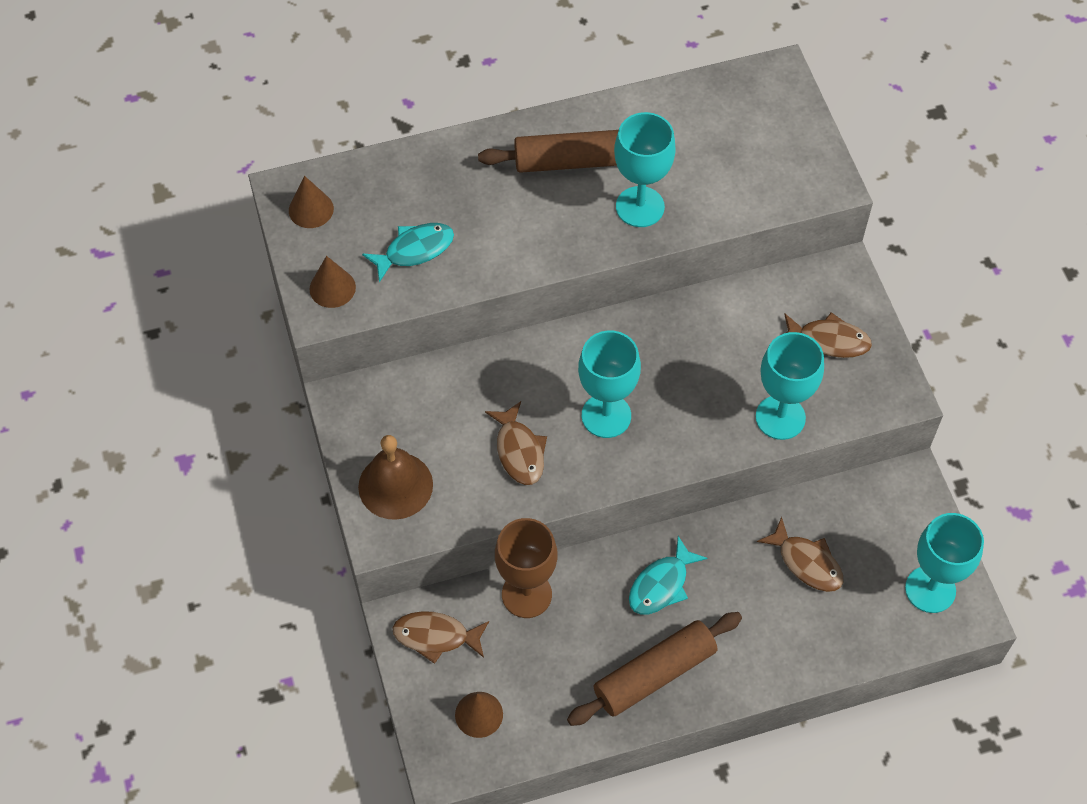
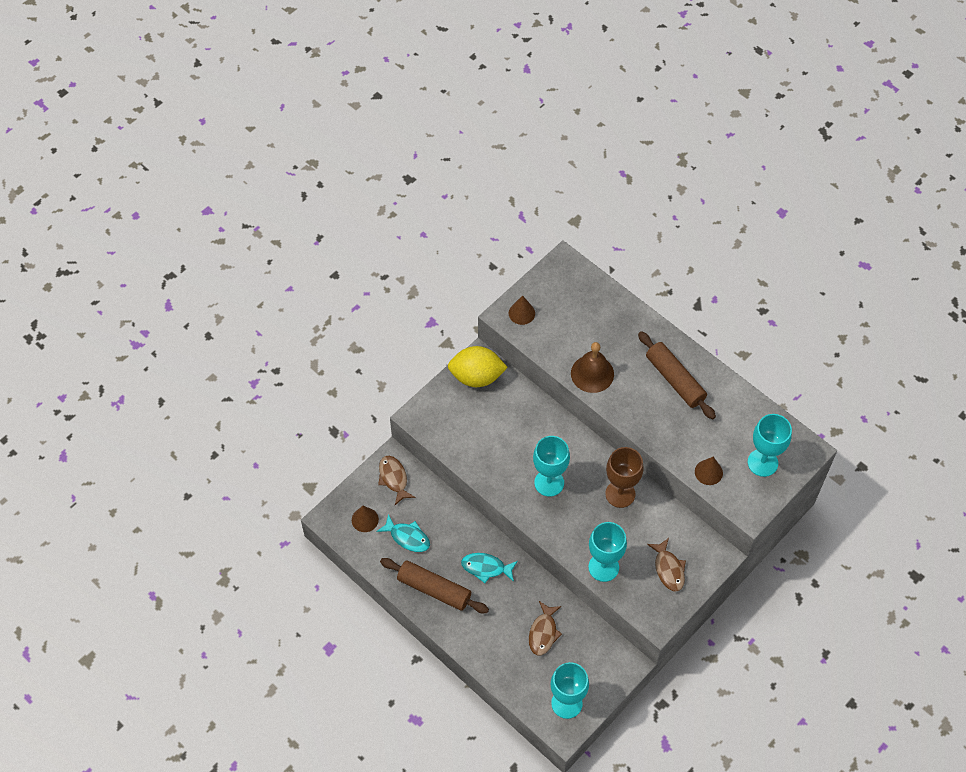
camera: 60 degrees right, 0 degrees up
brown cone [289,176,334,228] -> brown cone moved to [695,457,723,485]
brown bell [358,435,433,520] -> brown bell moved to [571,342,614,393]
turquoise fish [362,223,454,283] -> turquoise fish moved to [376,514,430,552]
brown fish [485,401,547,485] -> none
brown goblet [495,518,558,618] -> brown goblet moved to [605,447,644,508]
turquoise goblet [614,112,676,227] -> turquoise goblet moved to [748,414,792,477]
none -> yellow lemon [448,346,508,387]

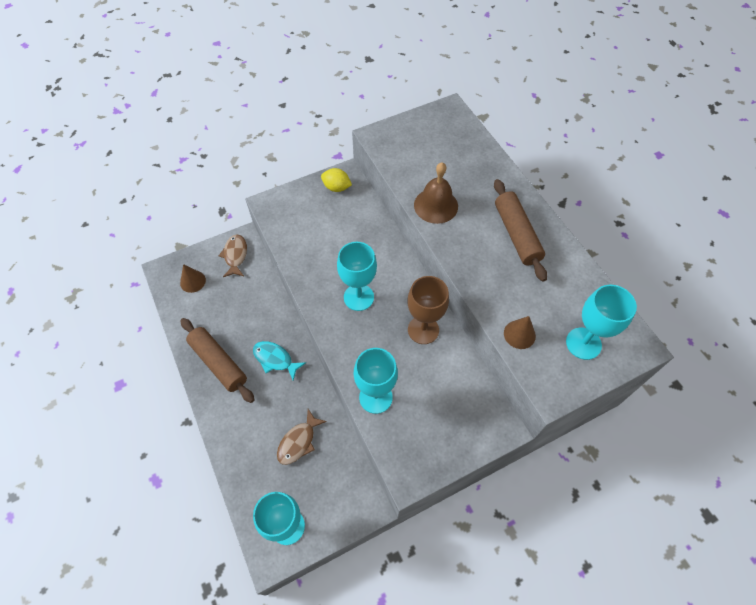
camera: 20 degrees right, 0 degrees up
turquoise fish [376,514,430,552] -> none
yellow lemon [448,346,508,387] -> yellow lemon [321,168,352,192], size x0.59
brown cone [509,295,535,325] -> none
brown fish [647,538,686,591] -> none

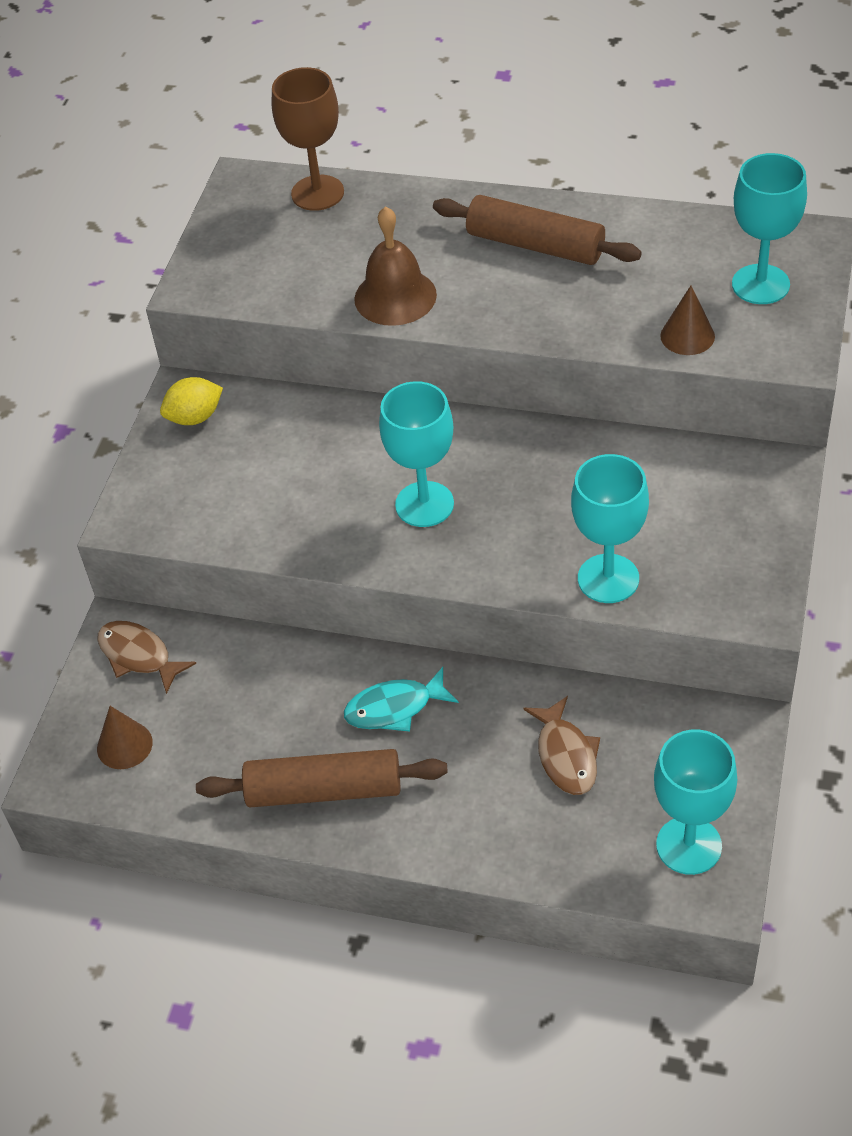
camera: 45 degrees left, 10 degrees down
brown goblet [408,276,449,344] -> brown goblet moved to [272,67,344,211]

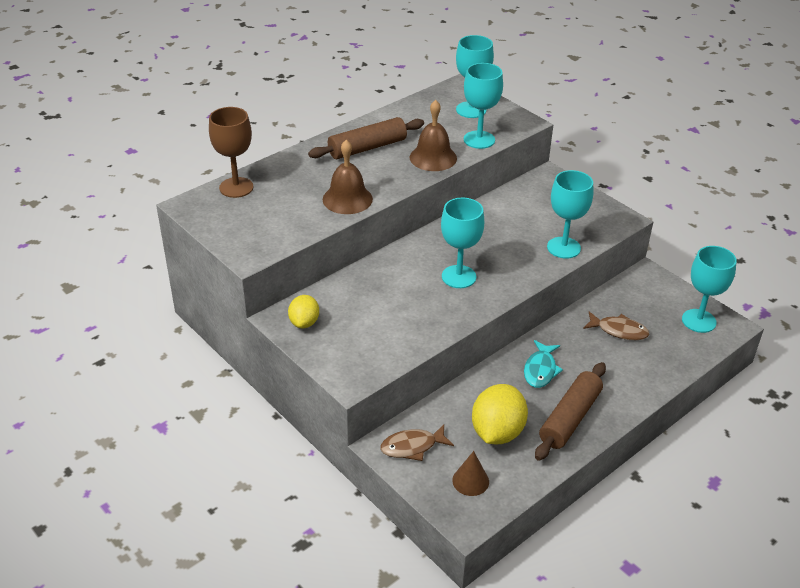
camera: 60 degrees left, 10 degrees down
brown cone [660,286,715,355] -> turquoise goblet [464,63,503,149]
none -> brown bell [410,100,457,171]
none -> yellow lemon [472,384,528,444]

